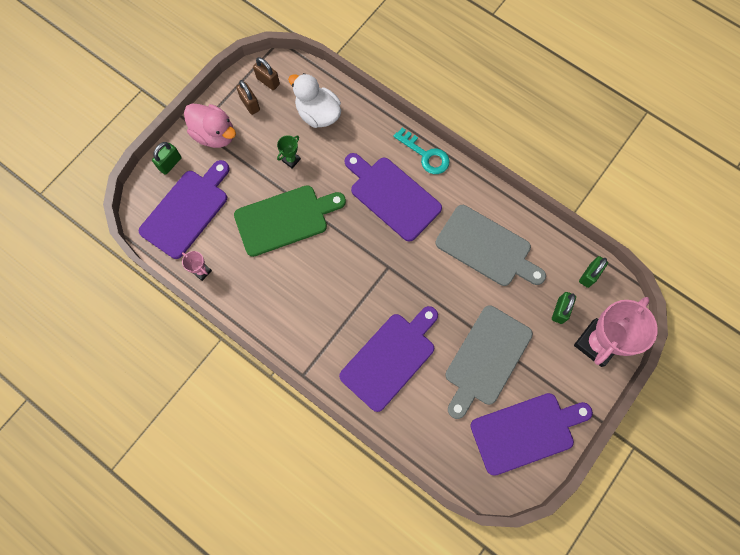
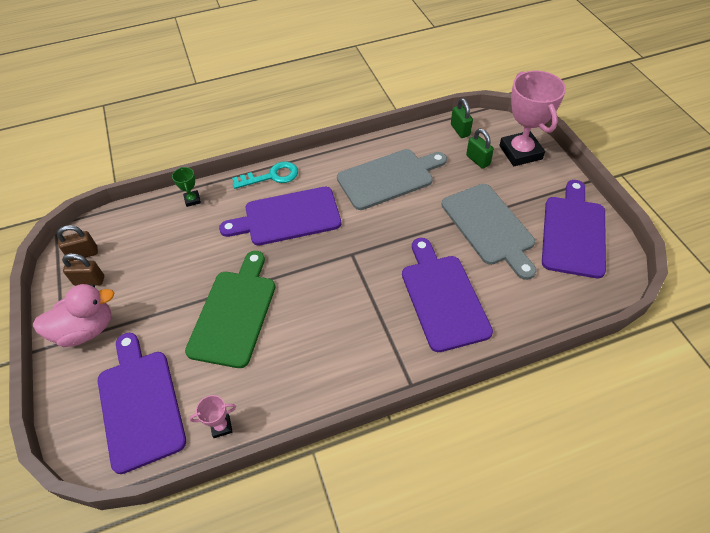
camera: 55 degrees left, 20 degrees down
green padlock [152,142,182,175] -> none
green trophy [277,135,301,168] -> green trophy moved to [172,167,201,207]
white duck [288,73,341,128] -> none

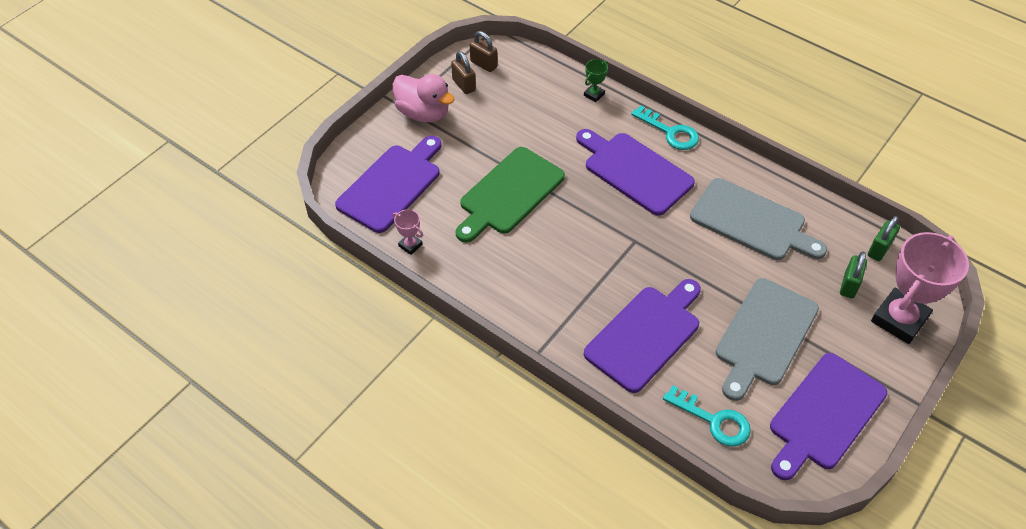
camera: 55 degrees right, 0 degrees up
green cutting board [185,251,275,368] -> green cutting board turned 150 degrees clockwise [456,147,565,242]
purple cutting board [542,180,606,278] -> purple cutting board turned 150 degrees clockwise [770,353,887,480]
none -> turquoise key [663,385,751,447]

